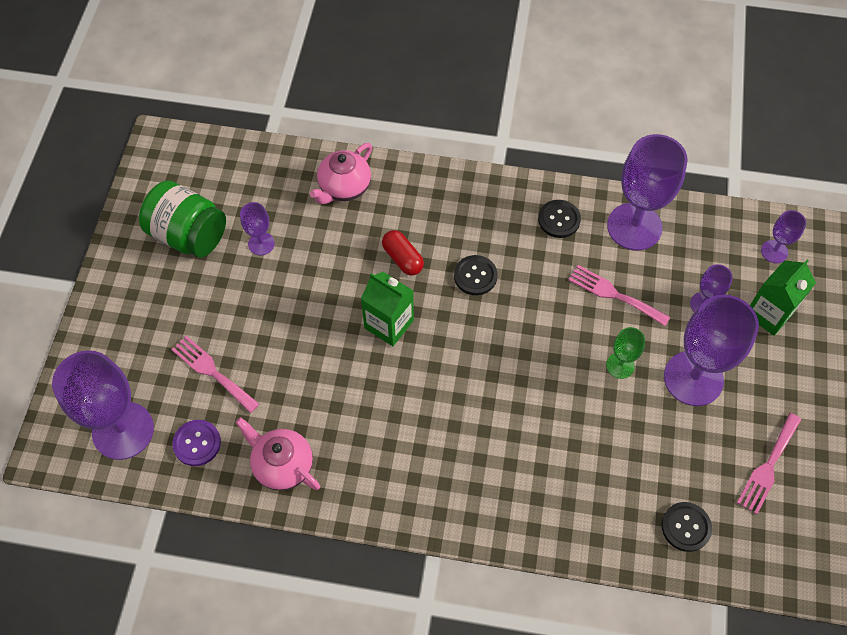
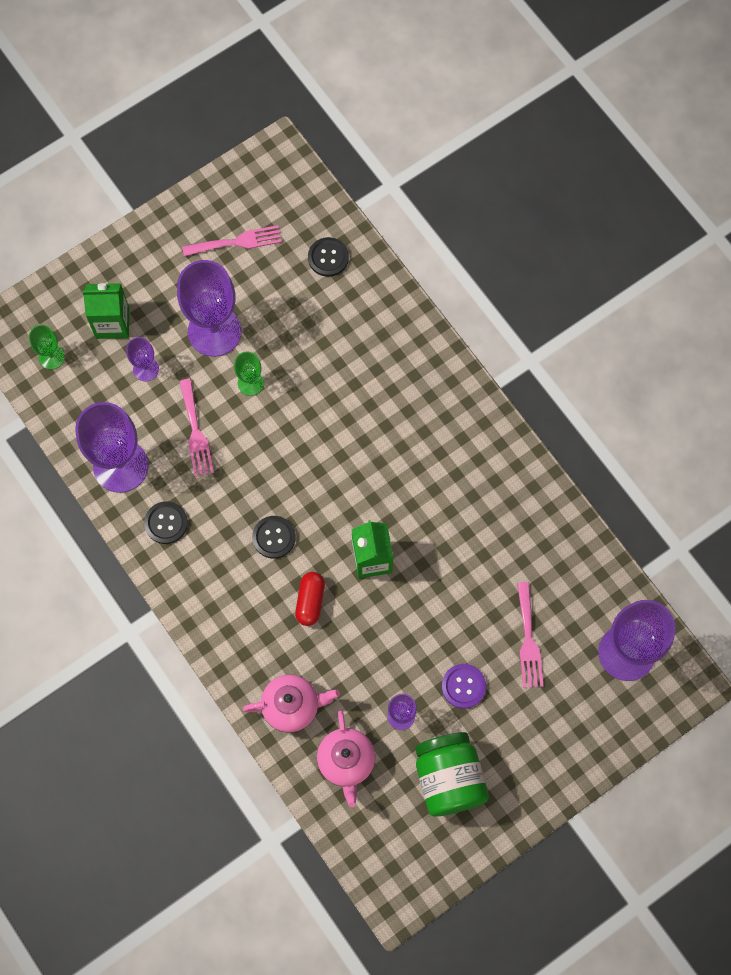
camera: 135 degrees left, 10 degrees up
purple button [172,420,221,466] -> purple button moved to [442,664,486,709]
pink teapot [235,417,320,491] -> pink teapot moved to [317,710,375,807]
purple goblet [761,210,806,263] -> green goblet [29,325,65,369]

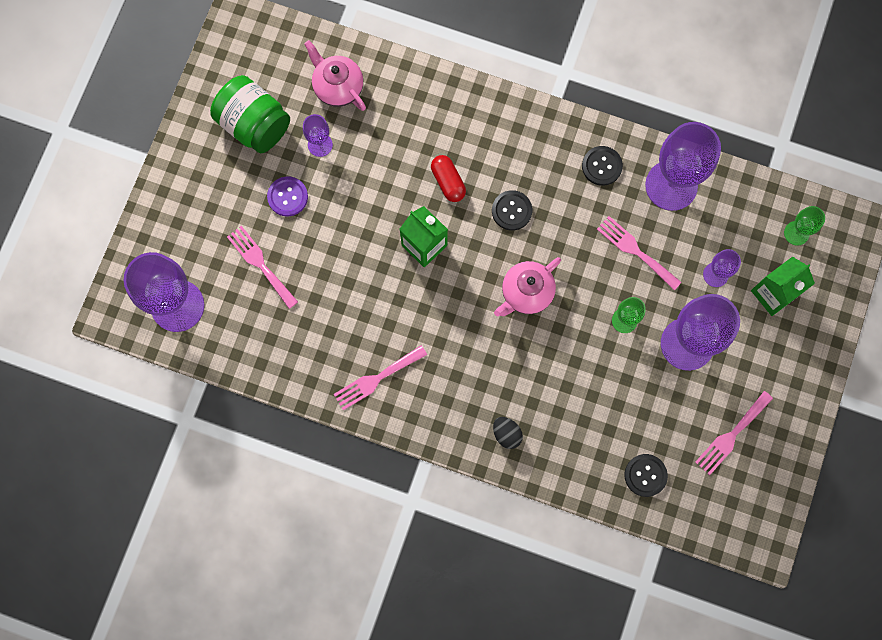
camera: 145 degrees right, 5 degrees up
pink teapot [243,675,340,733] -> pink teapot moved to [494,257,561,316]
none -> pink fork [334,345,427,410]
none -> black egg [493,417,523,449]

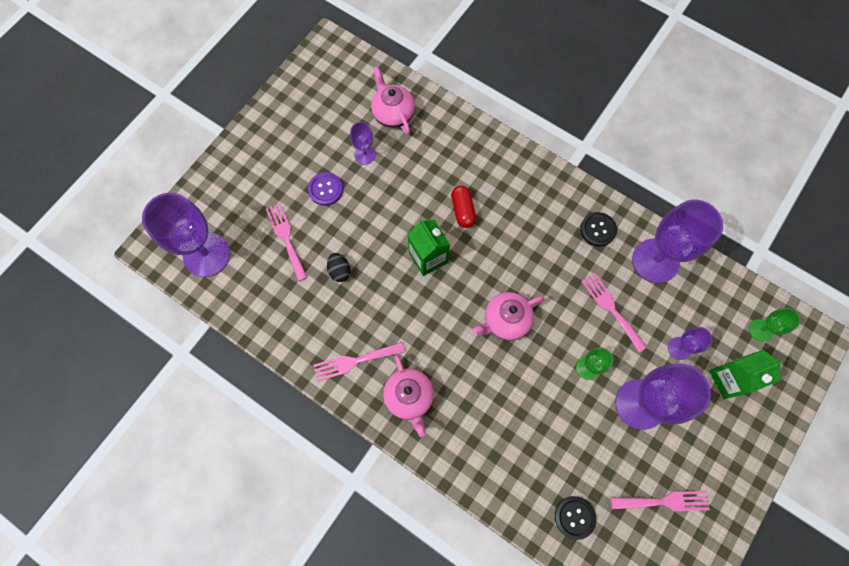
camera: 15 degrees right, 5 degrees down
green jar [210,75,290,153] -> none
black button [492,190,532,231] -> none
black egg [493,417,523,449] -> black egg moved to [327,253,351,282]
pink fork [695,391,773,475] -> pink fork turned 150 degrees counterclockwise [611,491,710,511]
none -> pink teapot [383,355,434,437]

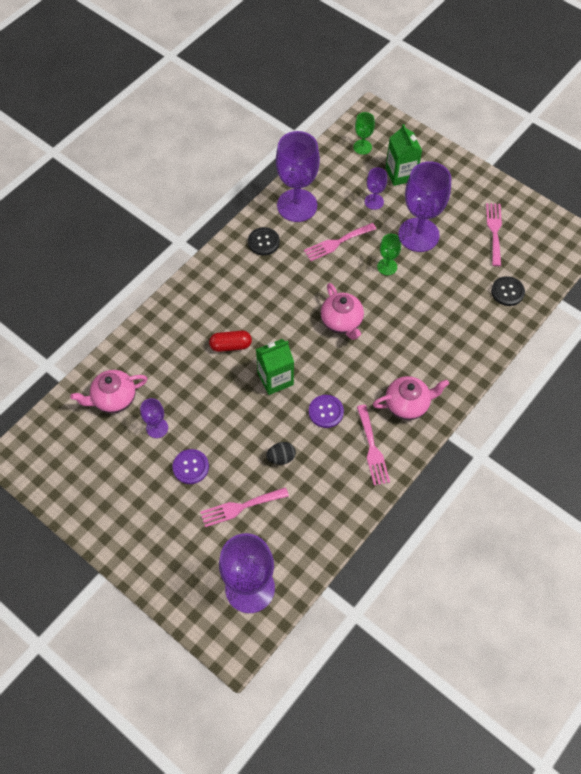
camera: 85 degrees left, 10 degrees down
none -> purple button [309,395,344,428]

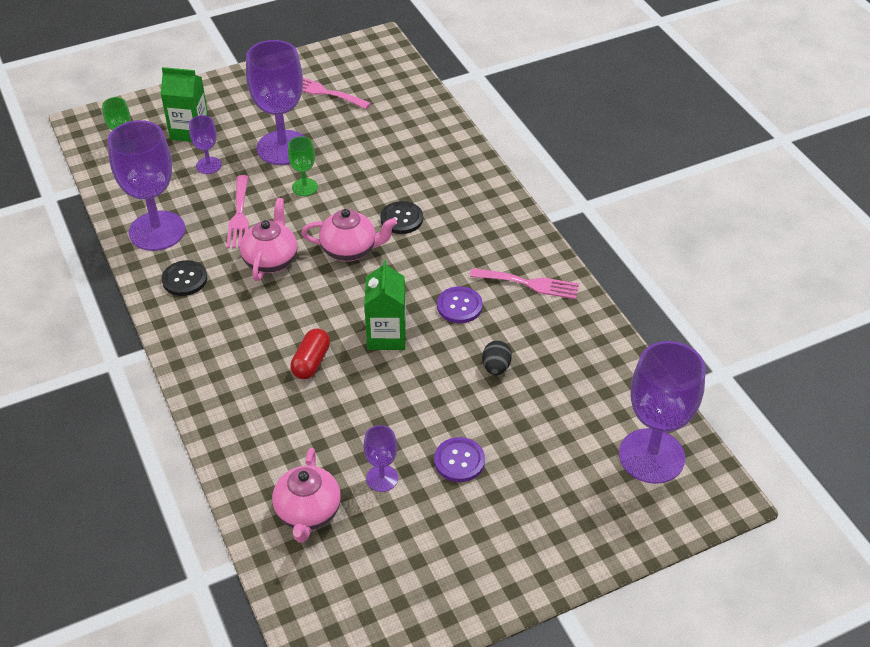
camera: 65 degrees left, 15 degrees down
pink fork [200,487,289,527] -> none
pink teapot [373,376,449,420] -> pink teapot moved to [240,198,298,281]
black button [491,276,525,306] -> black button moved to [380,201,423,234]

